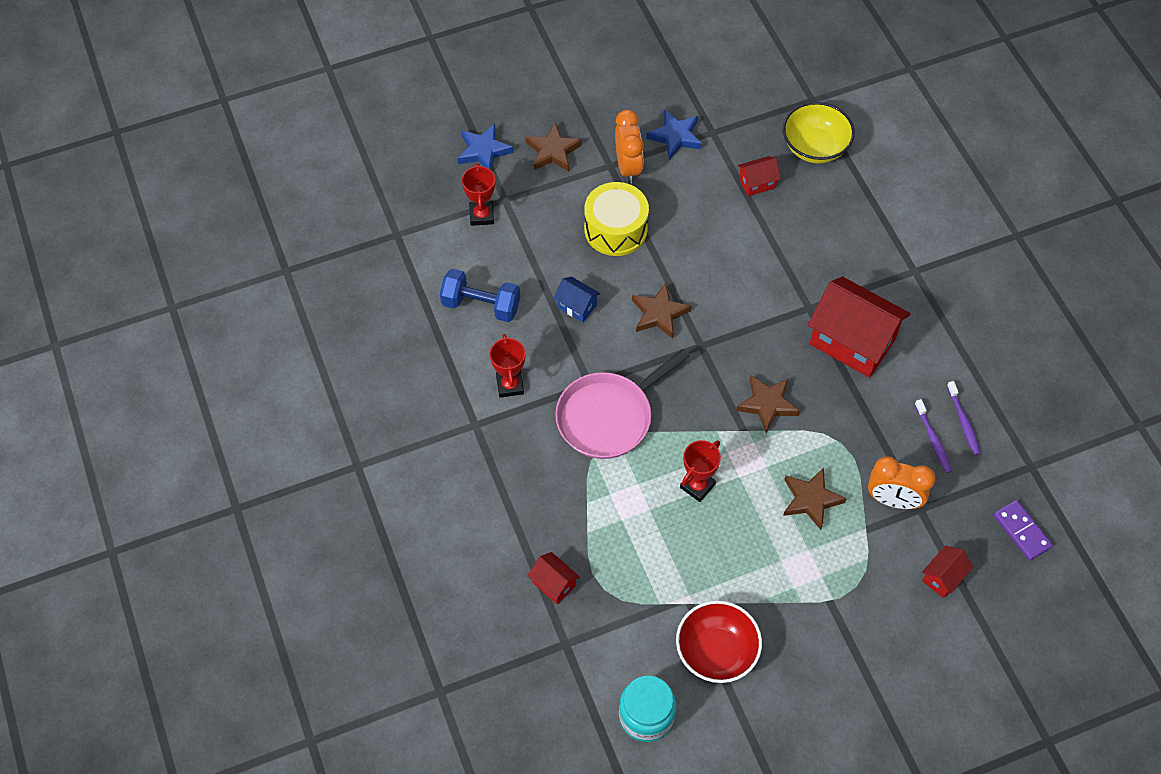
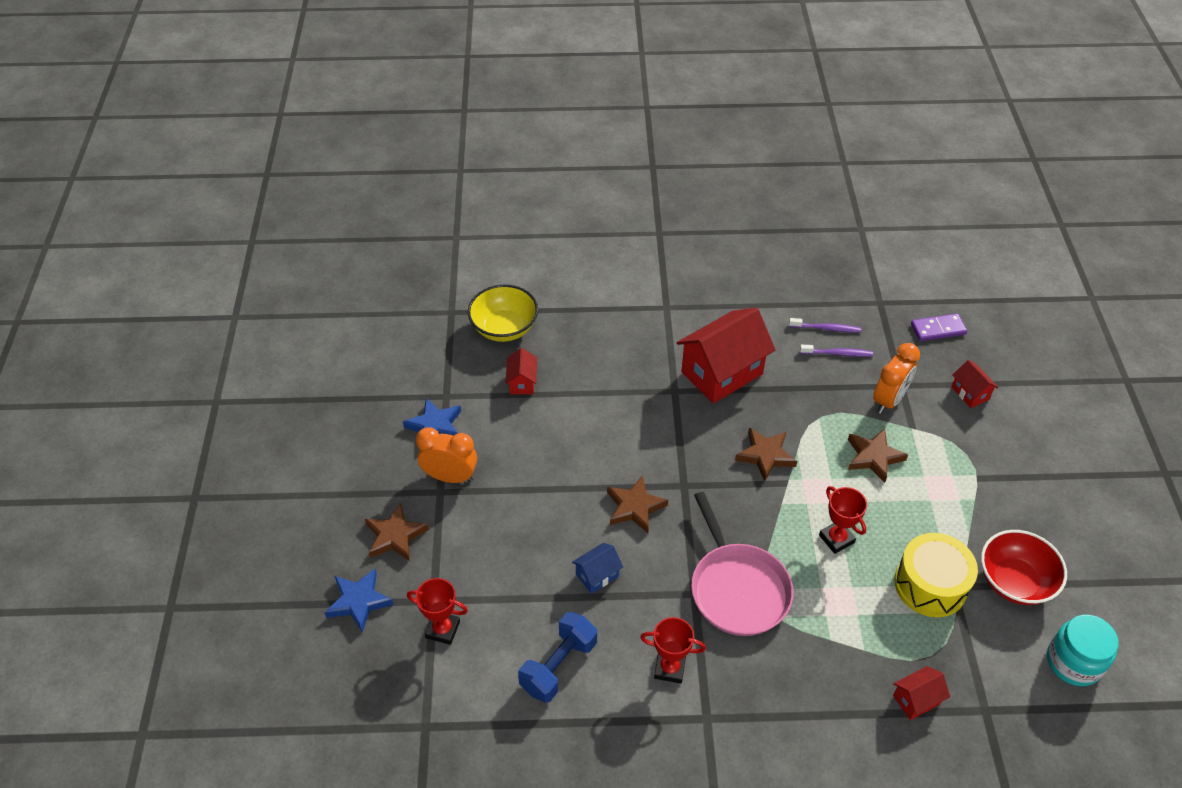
camera: 70 degrees left, 10 degrees down
yellow drum [584,182,649,256] -> yellow drum moved to [894,533,978,617]

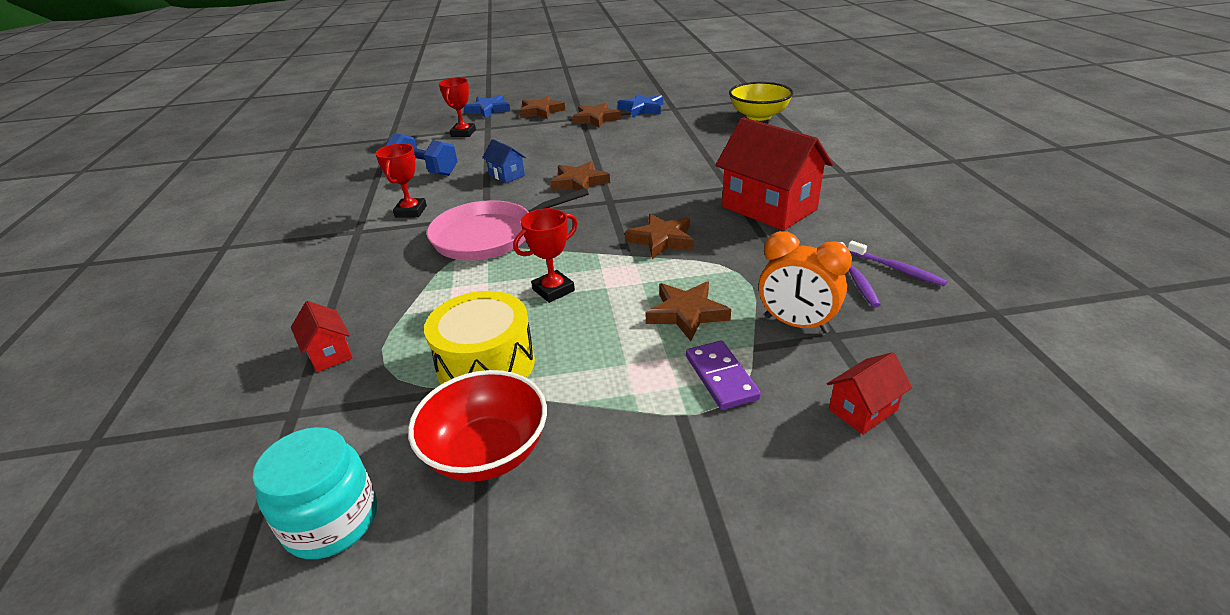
camera: 85 degrees right, 15 degrees down
orange clock [416,427,477,483] -> brown star [572,103,621,128]
red house [505,348,537,394] -> none
purple toothbrush [789,318,861,333] -> purple toothbrush turned 45 degrees counterclockwise [848,241,948,286]
purple domino [911,313,967,341] -> purple domino moved to [686,341,761,410]

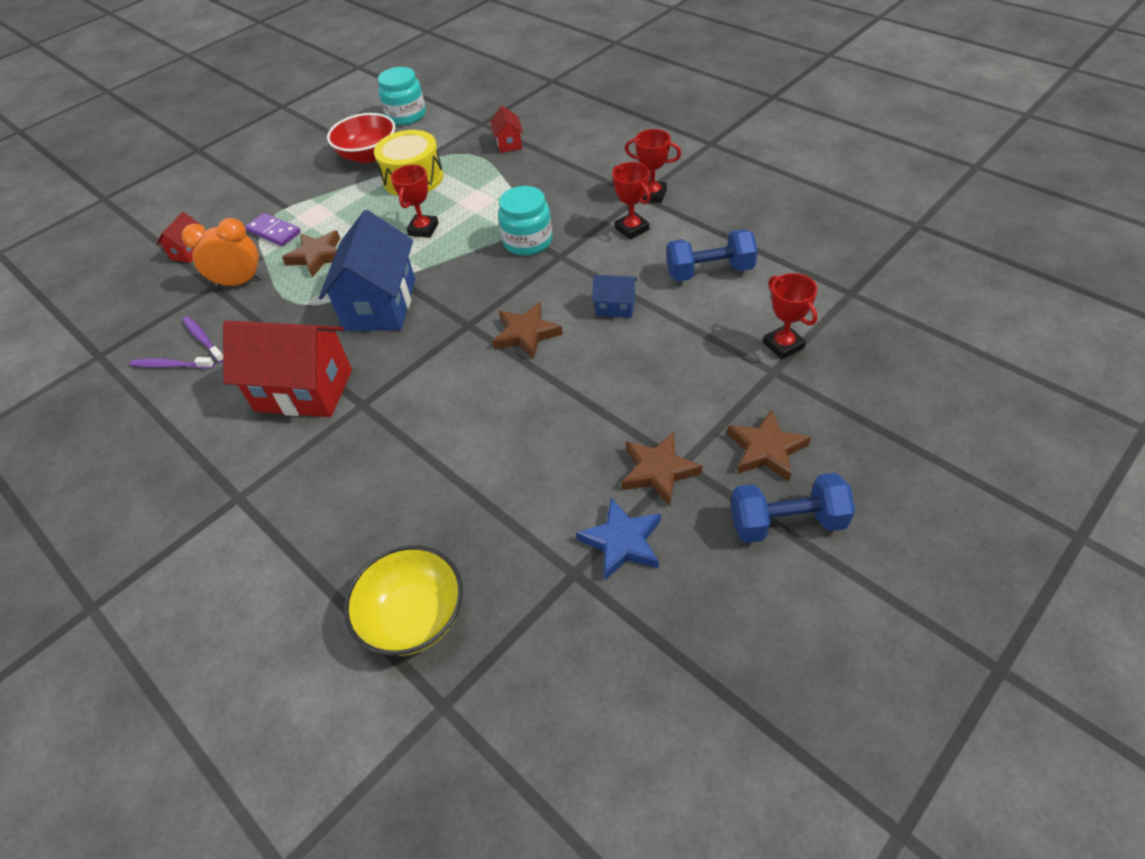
camera: 145 degrees right, 15 degrees up
red house [291,301,353,372] -> red house turned 60 degrees clockwise [490,106,523,153]
pink pan [427,188,589,260] -> turquoise jar [498,186,552,256]
blue star [464,95,510,119] -> none
brown star [625,213,694,259] -> blue house [319,210,415,331]
none -> red trophy [625,129,681,203]
none -> blue dumbbell [731,473,855,543]

